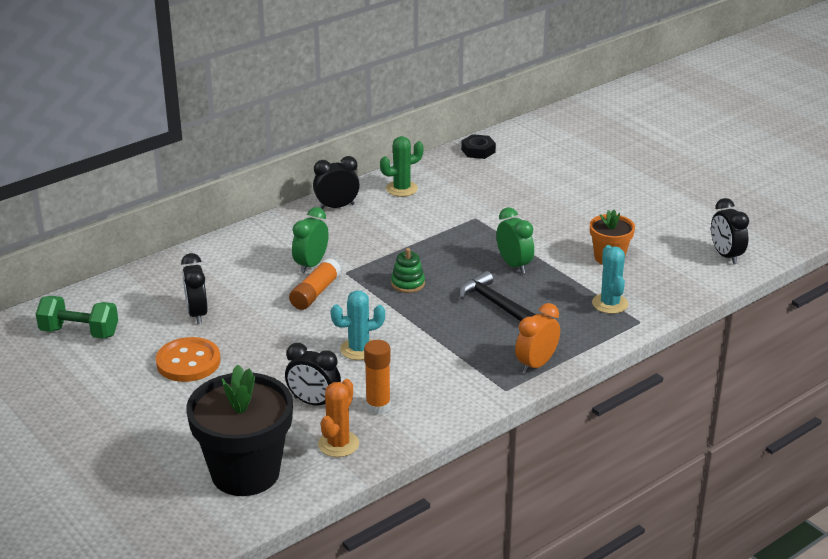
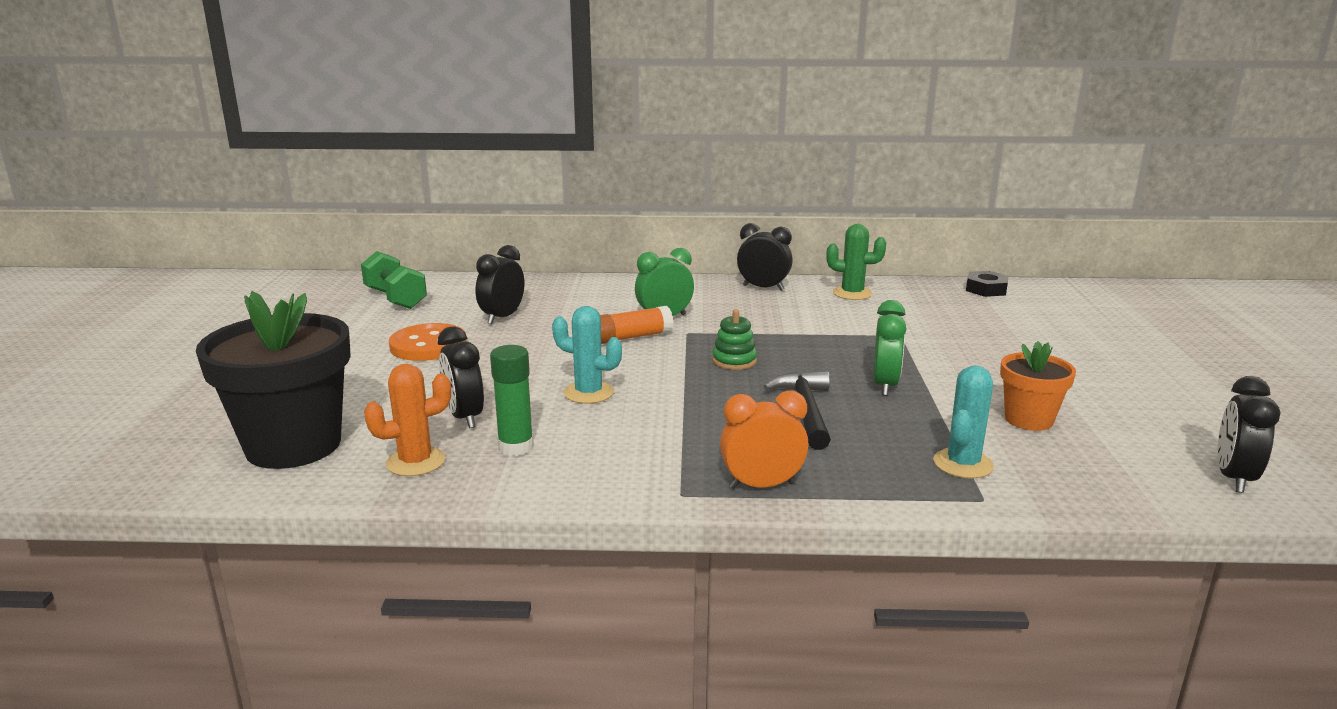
camera: 40 degrees right, 10 degrees down
orange glue stick [364,340,391,414] -> green glue stick [490,345,534,456]

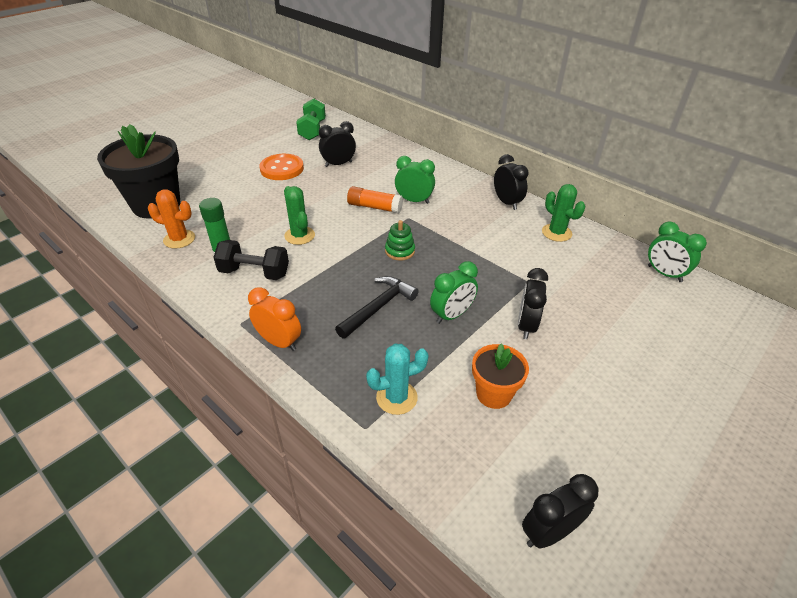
camera: 40 degrees right, 20 degrees up
black clock [438,326,484,428] -> black clock moved to [518,268,548,339]
turquoise cactus [552,306,622,404] -> green cactus [284,186,315,245]
black nut [966,271,1009,297] -> green clock [648,222,707,282]
none -> black dumbbell [213,240,289,280]

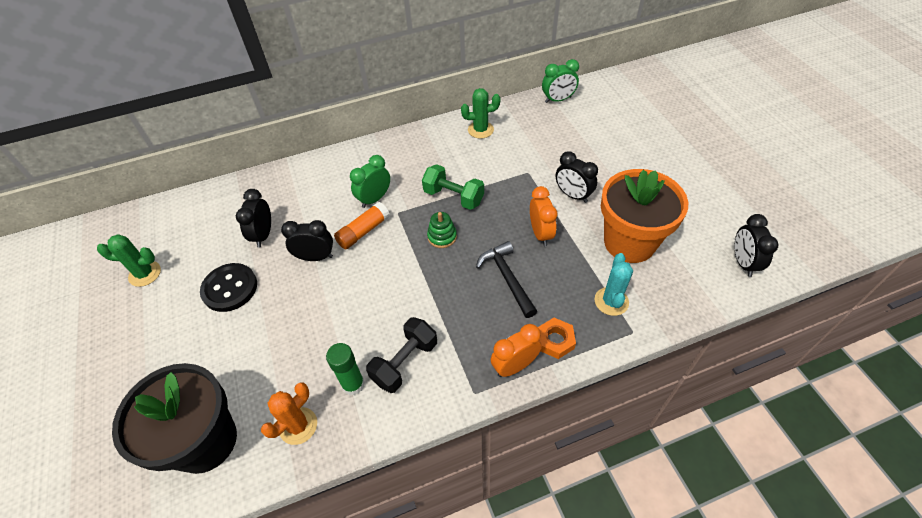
camera: 60 degrees left, 10 degrees up
orange button [259,154,304,180] -> black button [200,263,257,312]
green cactus [284,186,315,245] -> green cactus moved to [97,234,161,287]
green dumbbell [296,98,326,140] -> green dumbbell moved to [422,164,484,210]
green clock [430,261,478,324] -> orange clock [530,186,557,246]
orange flower pot [472,344,529,409] -> orange flower pot [601,169,688,263], size x1.87
black clock [494,154,529,210] -> black clock moved to [281,220,333,261]
none -> orange nut [538,318,576,359]

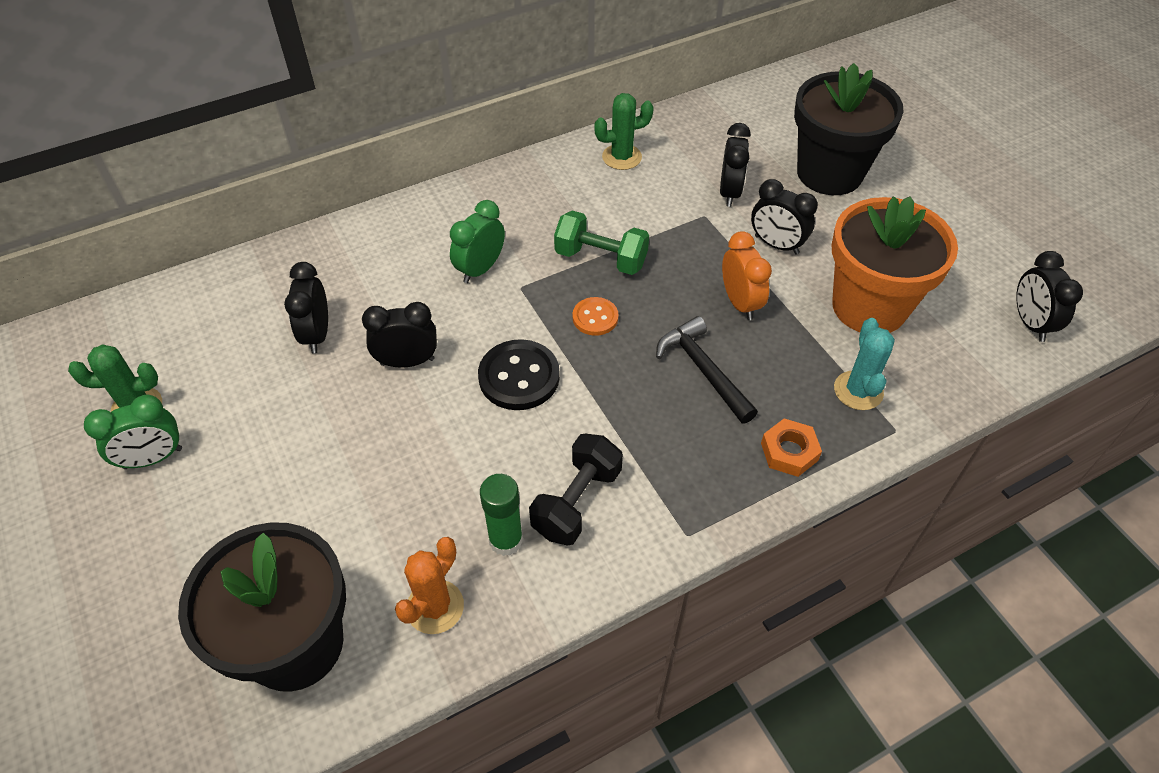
camera: 10 degrees left, 0 degrees up
black button [200,263,257,312] -> black button moved to [478,339,560,410]
orange glue stick [334,202,390,249] -> none
green stacking toy [427,212,457,248] -> orange button [573,297,618,336]
orange clock [491,324,542,377] -> none
green clock [542,59,579,103] -> green clock moved to [84,395,182,469]
none -> black clock [720,123,751,207]
none -> black flower pot [794,63,904,195]

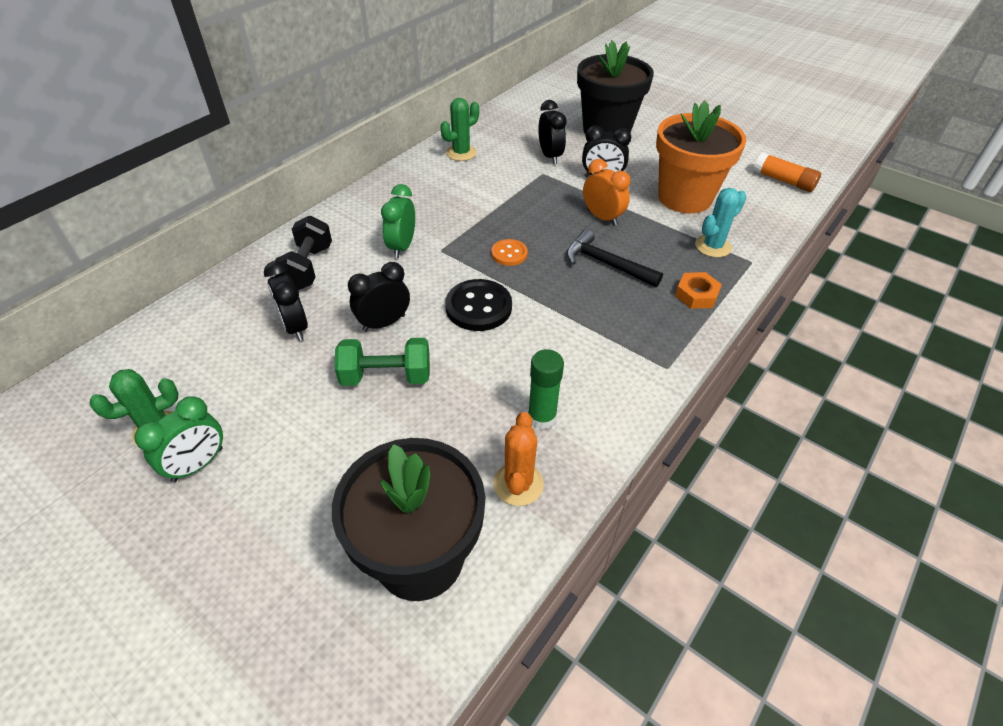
camera: 25 degrees left, 5 degrees down
black dumbbell [529,434,623,546] -> black dumbbell moved to [275,215,332,290]
green dumbbell [554,210,649,275] -> green dumbbell moved to [335,338,430,386]
turquoise cactus [834,318,895,410] -> turquoise cactus turned 75 degrees clockwise [695,188,747,257]
black clock [1016,251,1083,342] -> orange glue stick [753,152,821,192]

